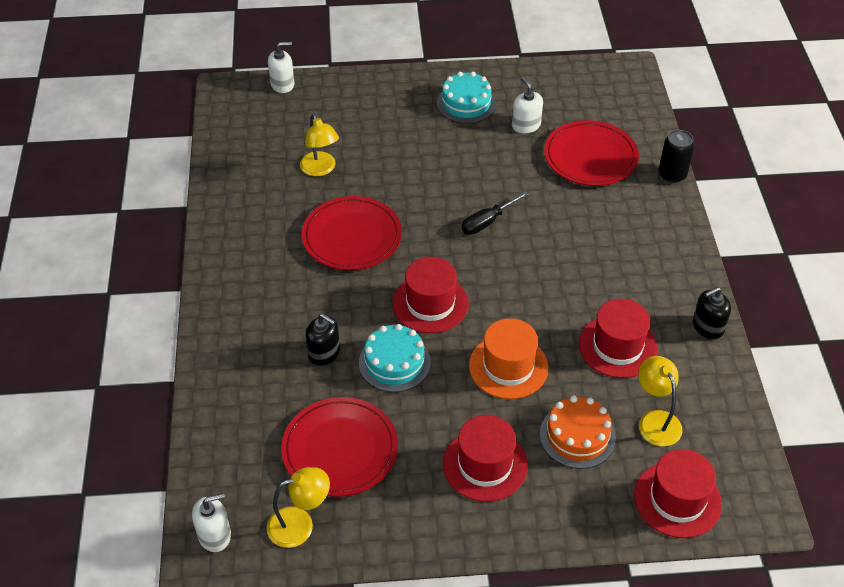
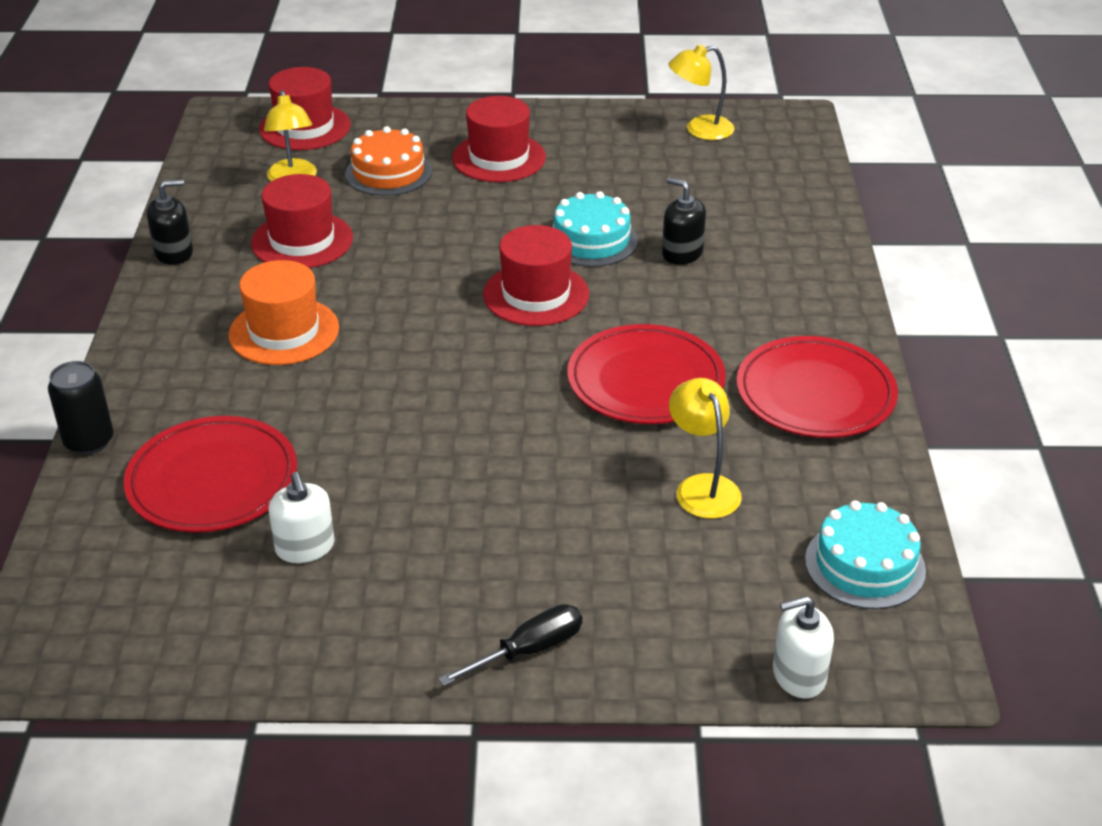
camera: 175 degrees left, 10 degrees down
white soap dispenser [192,493,231,552] -> none
red plate [281,397,398,497] -> red plate moved to [737,336,898,438]
turquoise cake [437,72,496,123] -> turquoise cake moved to [805,501,926,609]
black screwdriver [462,192,528,235] -> black screwdriver moved to [438,604,582,686]
orange hat [469,318,548,399] -> orange hat moved to [229,260,339,365]

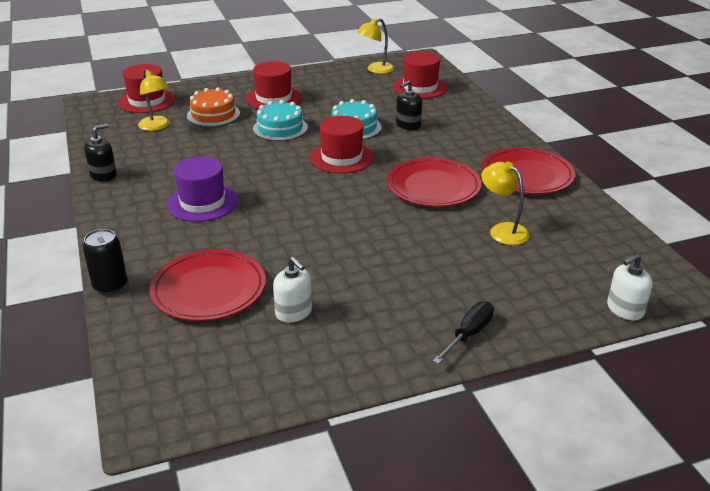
camera: 20 degrees left, 5 degrees down
orange hat [229,260,339,365] -> purple hat [167,157,238,222]
red hat [251,174,353,268] -> red hat moved to [393,52,448,99]
black soap dispenser [662,177,706,265] -> black soap dispenser turned 60 degrees counterclockwise [396,80,422,130]
turquoise cake [805,501,926,609] -> turquoise cake moved to [253,100,308,141]

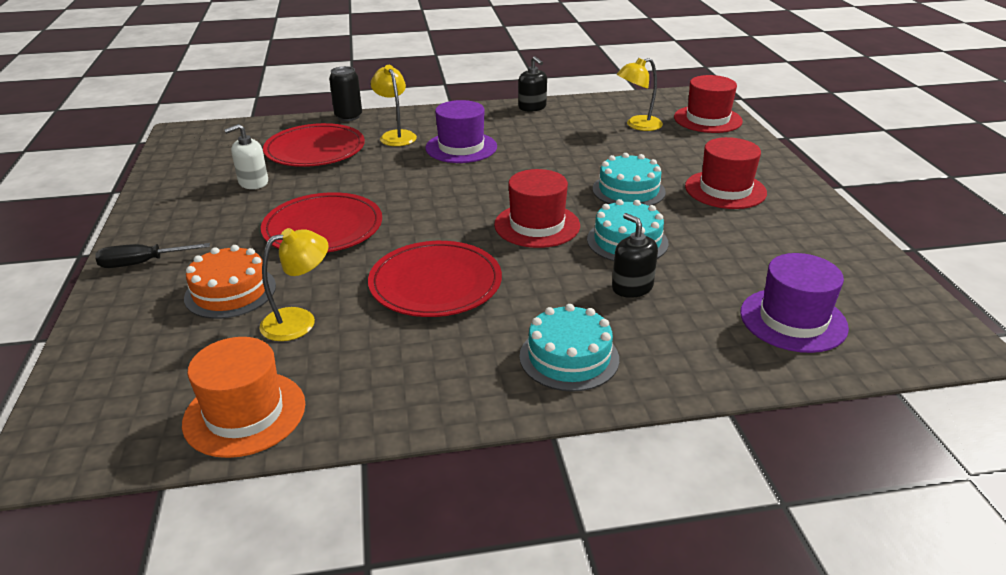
camera: 100 degrees right, 0 degrees up
orange cake [187,87,240,127] -> orange cake moved to [184,245,276,319]
yellow lamp [357,18,394,74] -> yellow lamp moved to [371,65,417,146]
red hat [393,52,448,99] -> purple hat [740,253,849,353]
black screwdriver [433,301,494,364] -> black screwdriver turned 120 degrees clockwise [95,243,210,268]
red plate [481,148,576,194] -> red plate moved to [261,192,382,253]
white soap dispenser [607,254,653,320] -> none
none -> orange hat [182,337,305,458]
none -> turquoise cake [520,304,619,392]

